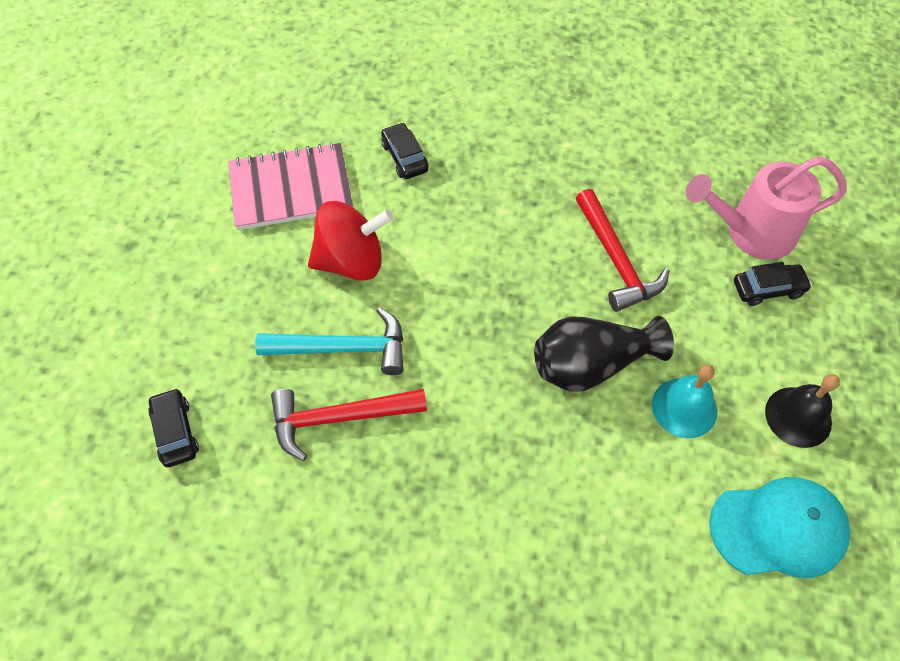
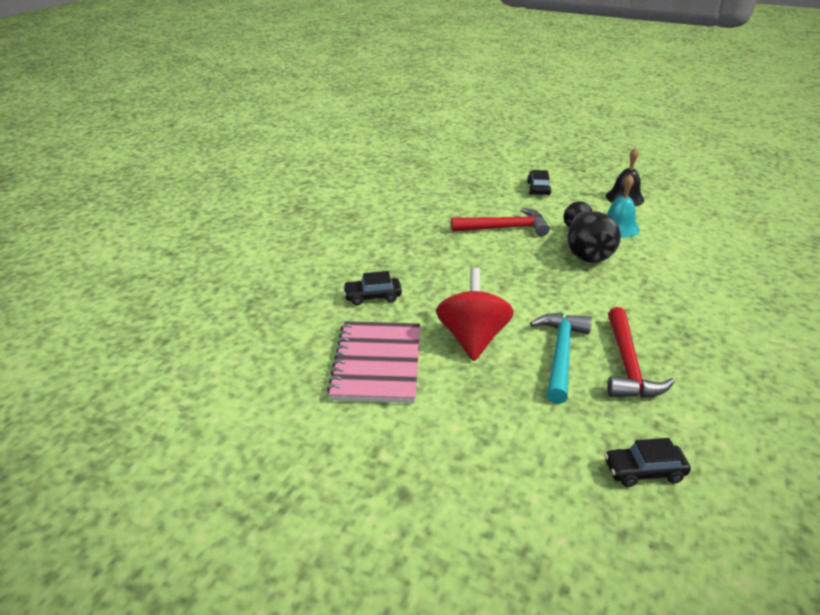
camera: 75 degrees left, 25 degrees down
pink watering can [686,156,847,260] -> none
turquoise cap [709,477,850,578] -> none

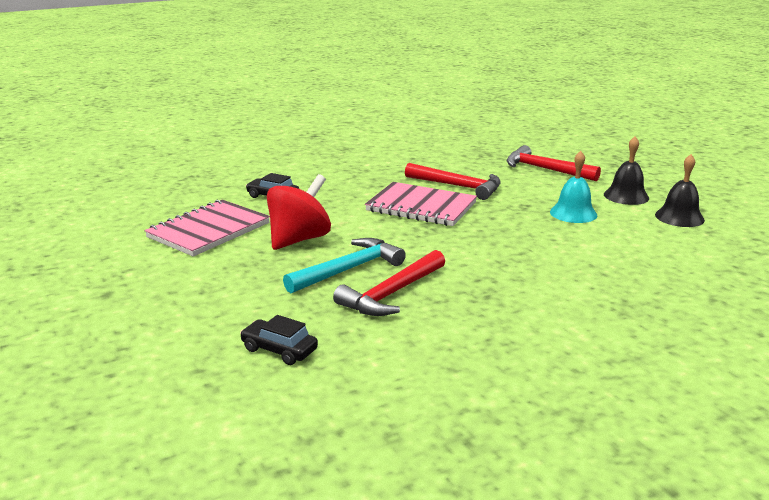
camera: 35 degrees right, 10 degrees down
black car [527,170,551,195] -> red hammer [506,145,601,181]
black vase [564,201,621,263] -> none
none -> pink notebook [365,182,477,226]
none -> black bell [655,154,705,227]

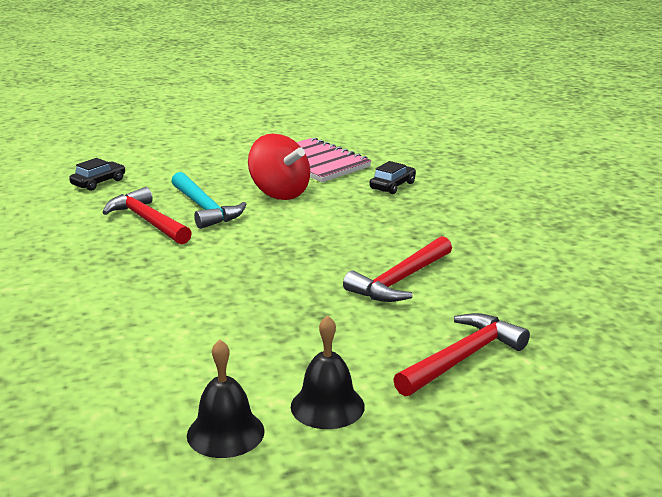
camera: 100 degrees right, 0 degrees up
pink notebook [365,182,477,226] -> none
turquoise bell [550,151,597,223] -> none

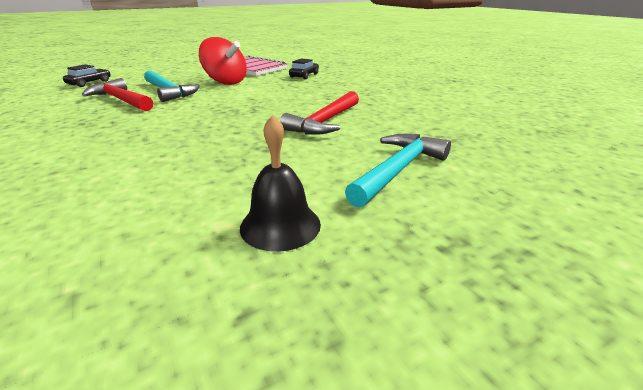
camera: 10 degrees left, 5 degrees up
black bell [187,339,265,458] -> none
red hammer [393,313,530,397] -> turquoise hammer [345,134,451,208]

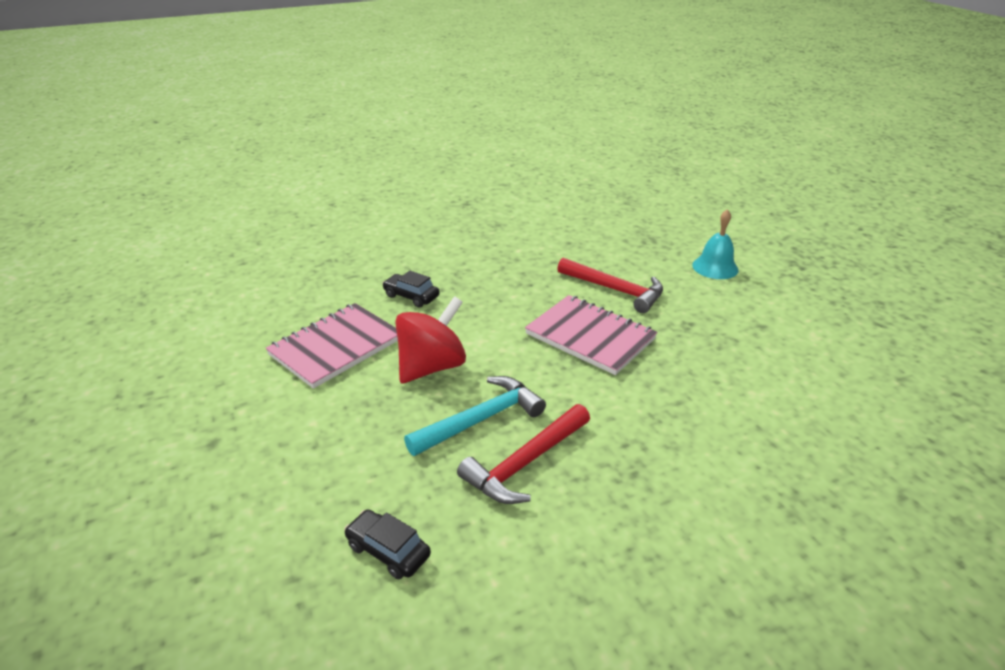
camera: 85 degrees left, 5 degrees up
black bell [240,115,321,252] -> none
turquoise hammer [345,134,451,208] -> turquoise bell [692,209,739,279]
none -> pink notebook [525,295,657,375]

